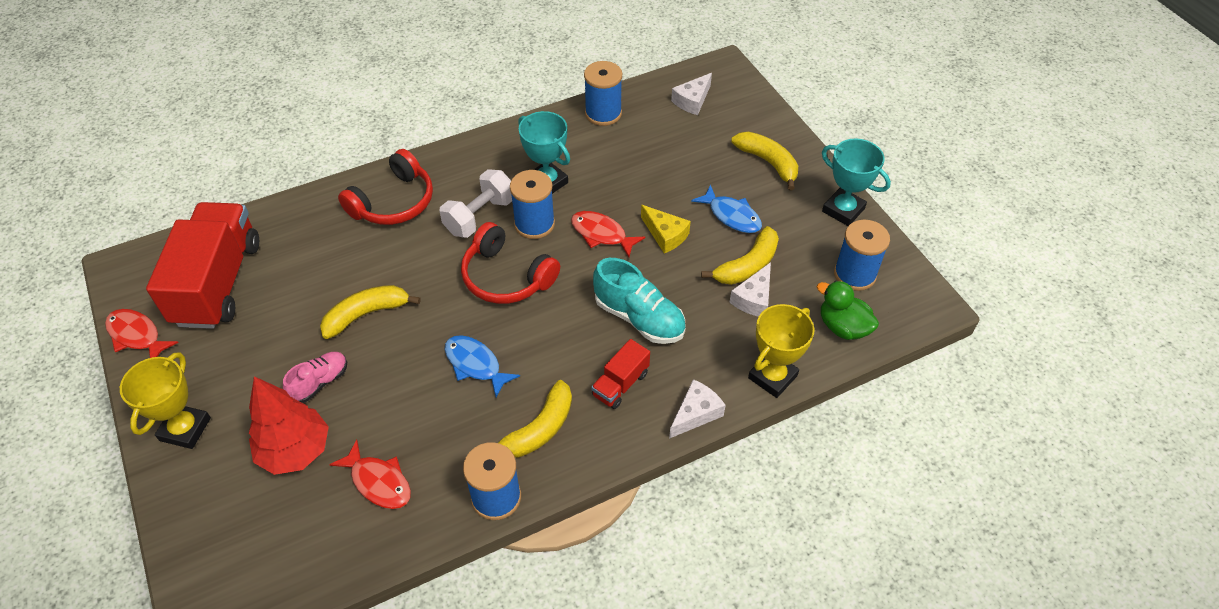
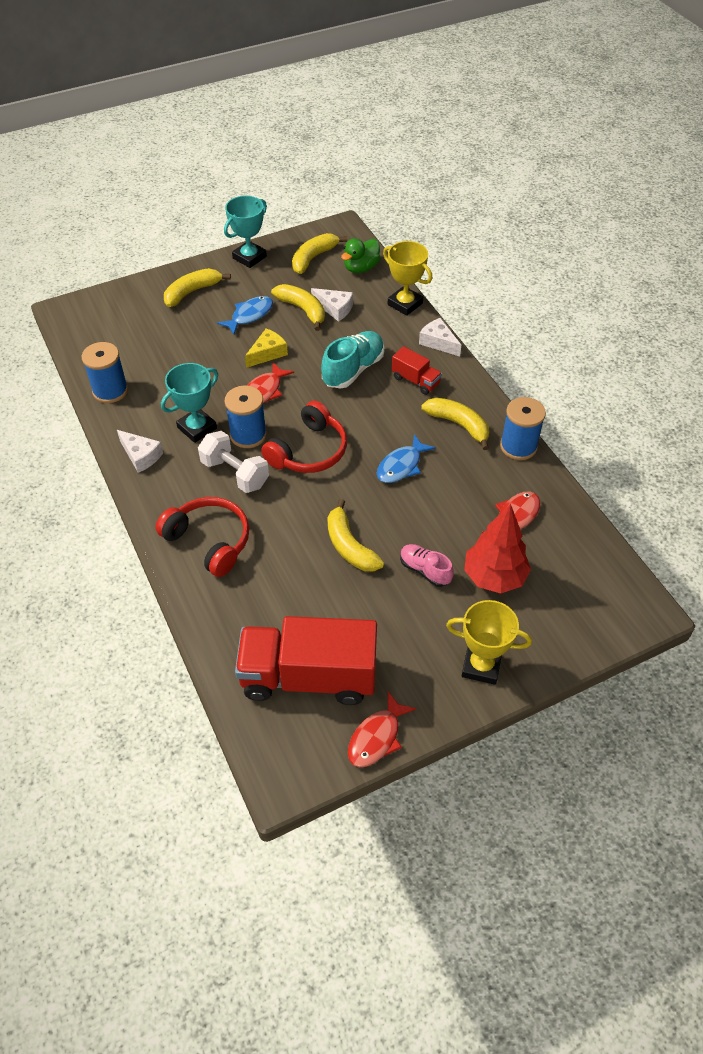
camera: 90 degrees left, 0 degrees up
white cheese [671,73,712,115] -> white cheese moved to [117,430,163,473]
blue spool [834,220,890,291] -> yellow banana [292,233,347,274]

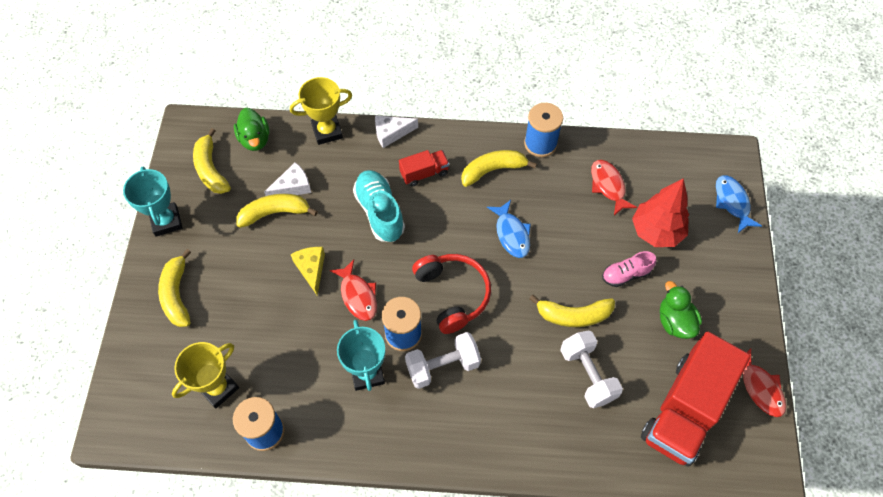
camera: 60 degrees left, 10 degrees up
white cheese [117,430,163,473] -> none
red headphones [156,497,249,577] -> none
blue fish [217,296,273,335] -> blue fish moved to [716,175,762,233]
yellow trophy [446,600,532,685] -> yellow trophy moved to [172,342,239,409]
none -> white dumbbell [560,330,623,408]
none -> green duck [660,281,702,339]

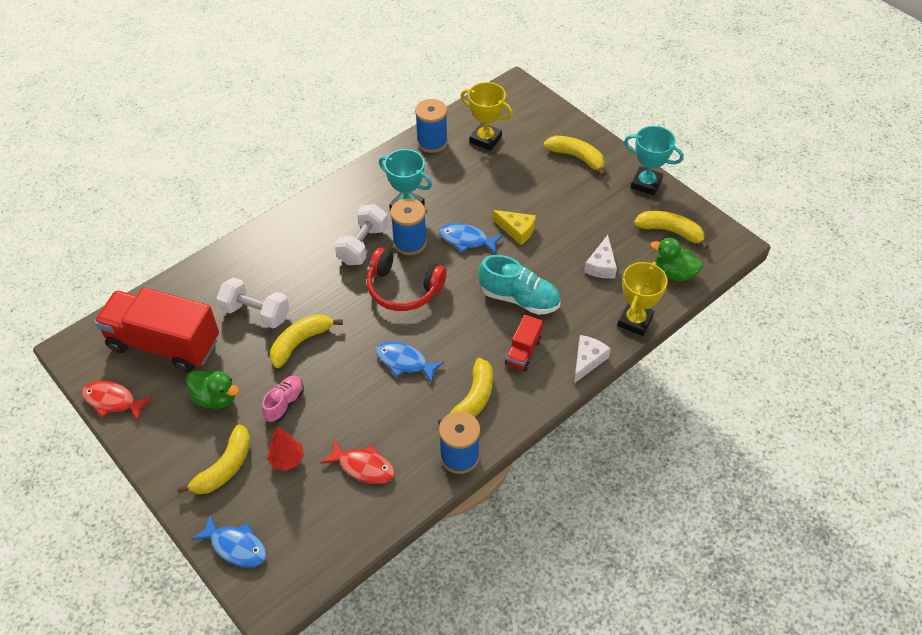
camera: 135 degrees right, 10 degrees down
yellow trophy [172,342,239,409] -> yellow trophy turned 60 degrees counterclockwise [461,82,513,151]
yellow banana [236,194,318,228] -> yellow banana moved to [177,424,251,494]
red fish [330,260,377,321] -> blue fish [439,223,503,254]
red tree [632,178,689,247] -> red tree [267,426,304,471], size x0.58
red truck [641,331,750,467] -> red truck turned 60 degrees counterclockwise [94,287,219,372]

